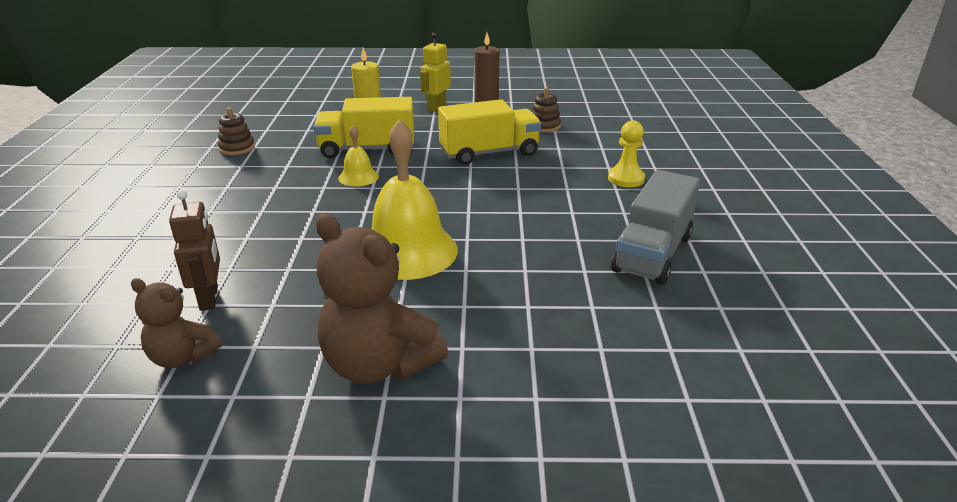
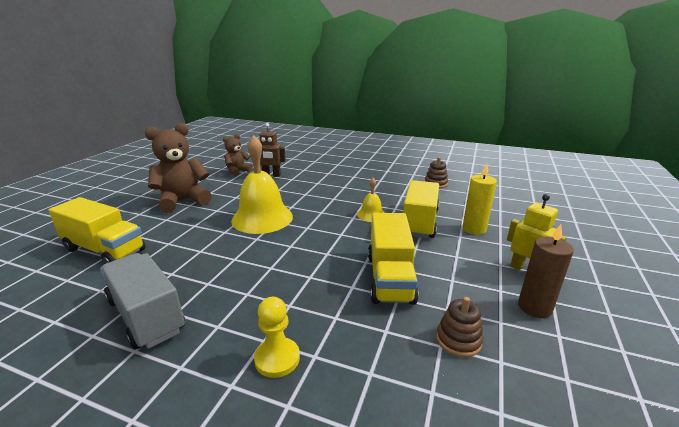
camera: 110 degrees right, 5 degrees down
none -> yellow truck [48,197,146,264]

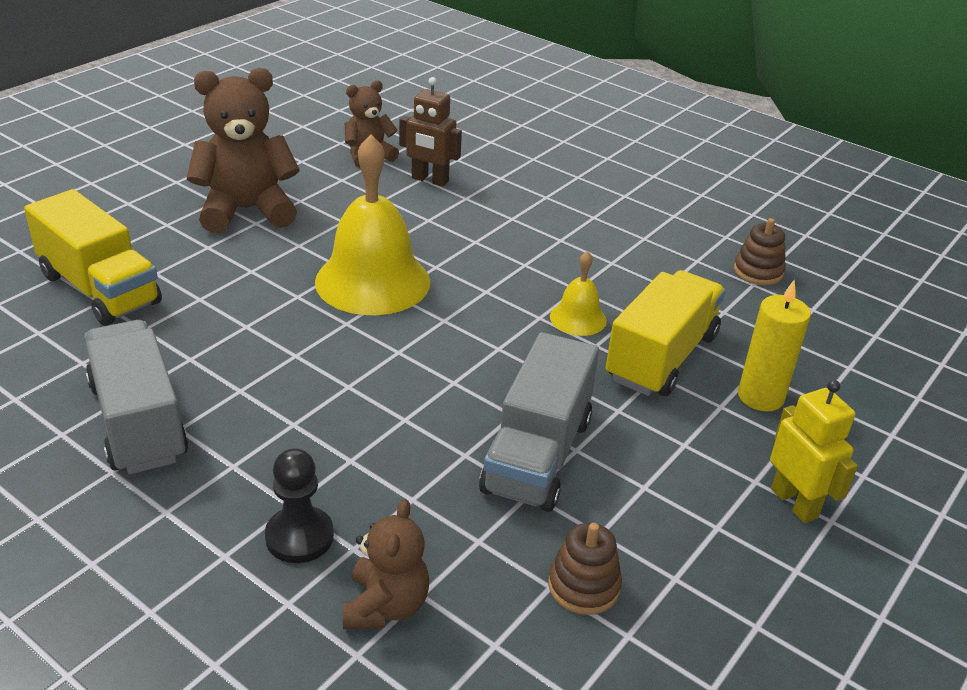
camera: 15 degrees right, 10 degrees up
yellow pawn [254,297,300,378] -> black pawn [265,448,334,563]
yellow truck [368,213,419,305] -> grey truck [479,332,599,512]
brown candle [518,224,574,318] -> none
none -> brown teddy bear [342,499,429,629]

